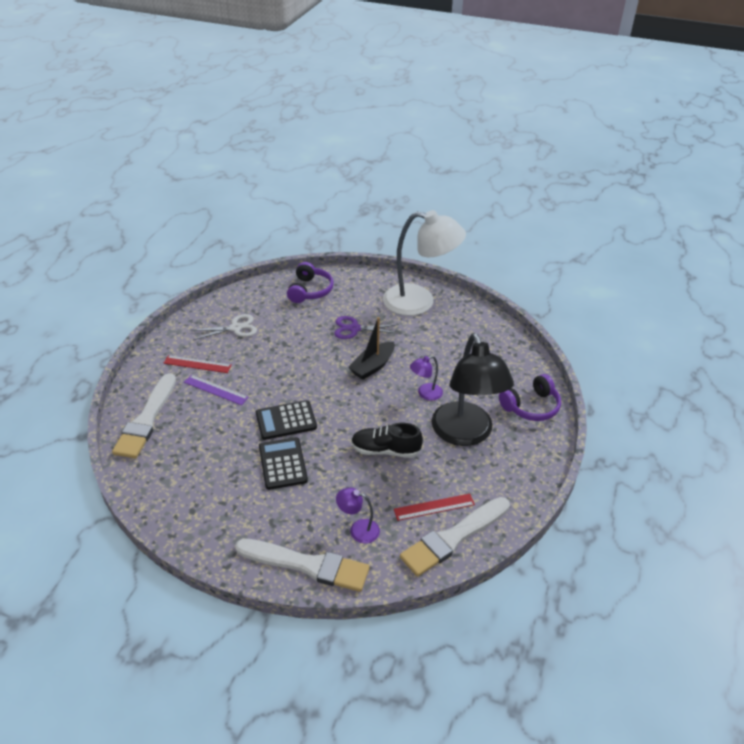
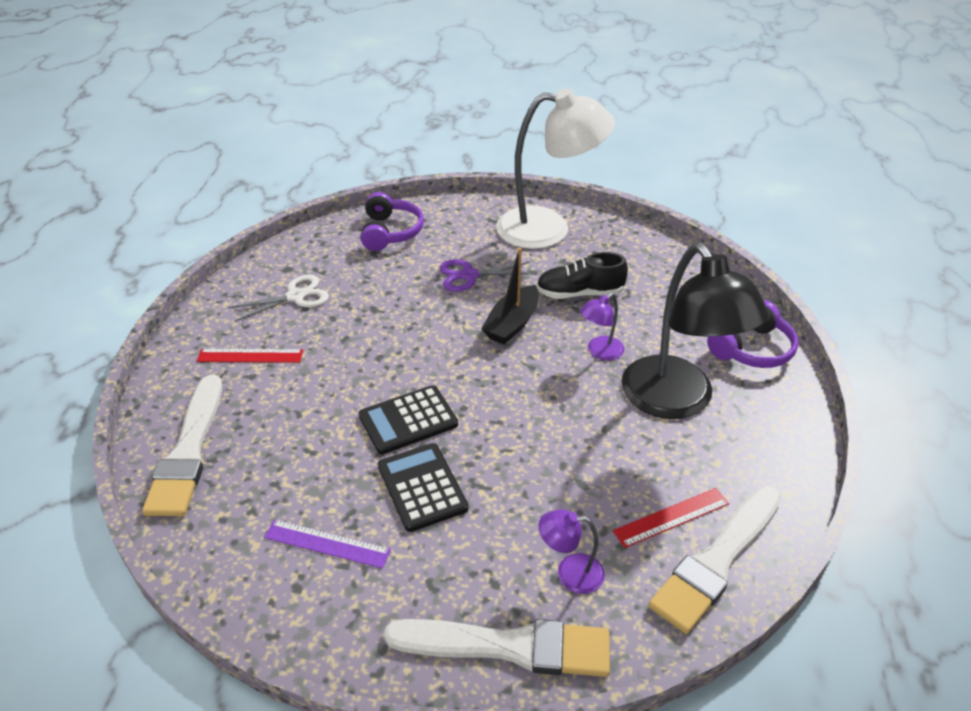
camera: 10 degrees left, 0 degrees up
purple ruler [184,375,249,405] -> purple ruler moved to [264,519,391,569]
black shoe [351,423,423,458] -> black shoe moved to [536,252,628,299]

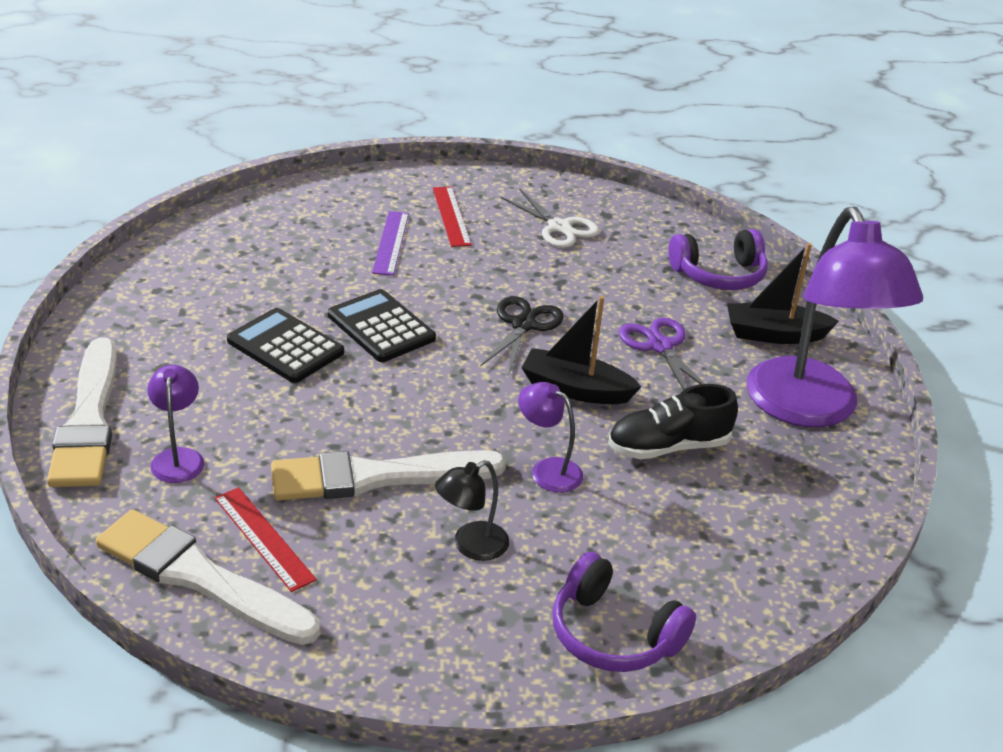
camera: 75 degrees right, 5 degrees down
white brush [142,375,222,516] -> white brush moved to [271,450,506,501]
purple ruler [264,519,391,569] -> purple ruler moved to [372,211,409,276]
black calculator [378,443,468,532] -> black calculator turned 105 degrees counterclockwise [227,308,344,383]
white lamp [496,88,615,249] -> purple lamp [746,206,923,427]
black shoe [536,252,628,299] -> black shoe turned 90 degrees counterclockwise [608,384,738,459]
black lamp [621,243,770,419] -> black lamp [435,460,509,561], size x0.43
none -> black scissors [480,296,564,376]
none -> black boat [727,243,839,344]

